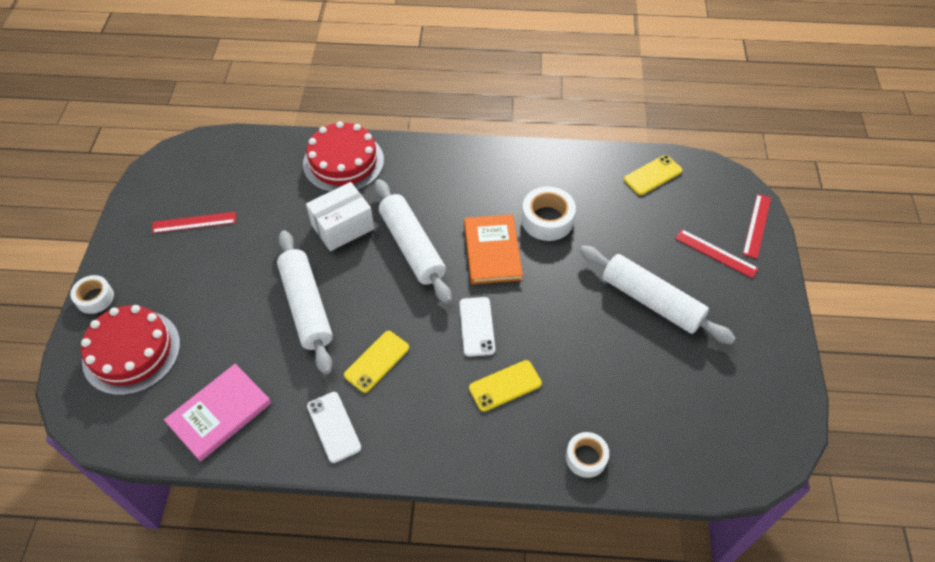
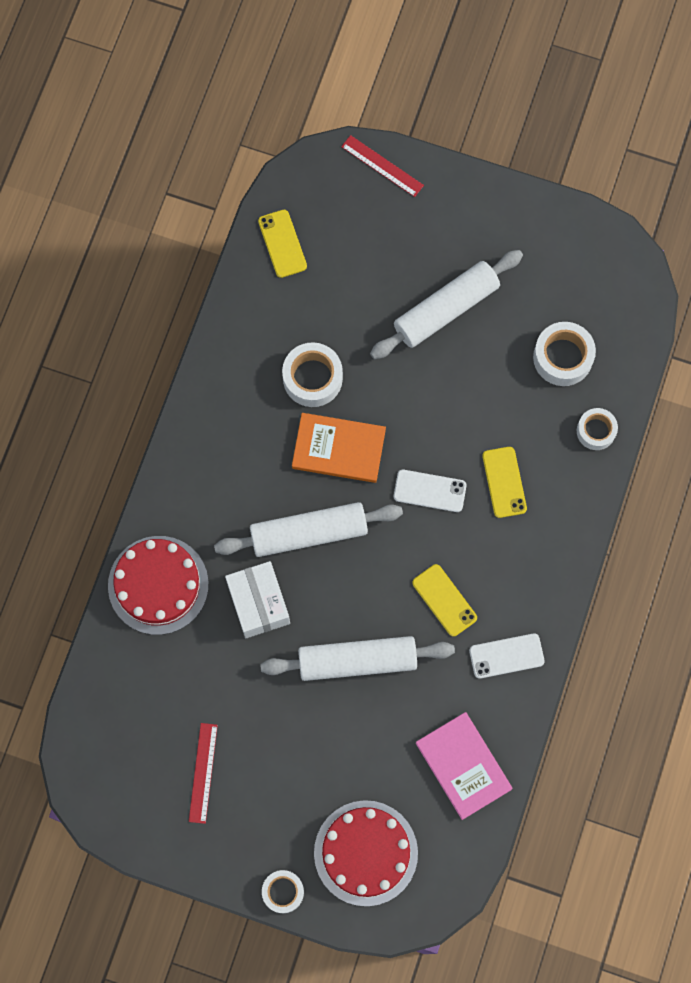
camera: 75 degrees left, 20 degrees up
red ruler [675,229,759,278] -> none
none -> white tape [533,322,596,386]

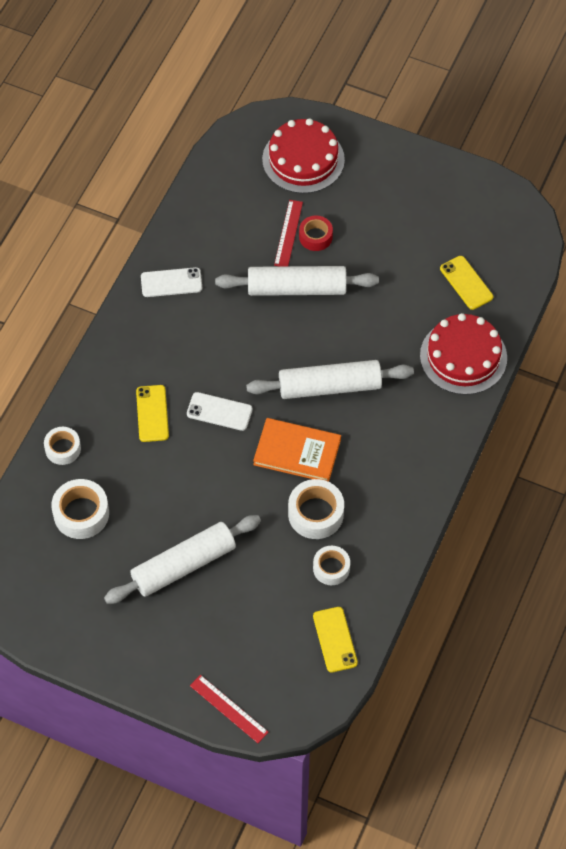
camera: 175 degrees left, 15 degrees down
red ruler [189,723,218,824] -> red ruler moved to [274,200,303,266]
white box [225,561,290,638] -> none
white tape [262,870,304,913] -> white tape moved to [313,546,350,585]
yellow phone [412,564,477,637] -> yellow phone moved to [440,256,493,310]
pink book [416,712,513,820] -> none
none -> red tape [299,215,333,251]

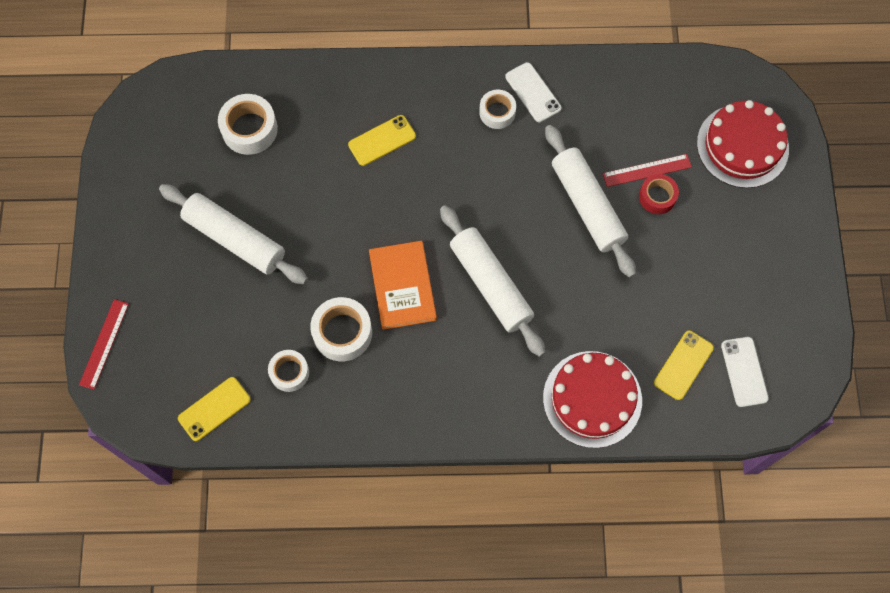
camera: 65 degrees right, 10 degrees up
white tape [44,427,81,465] -> white tape moved to [479,90,516,129]
white phone [187,392,253,431] -> white phone moved to [721,337,769,407]

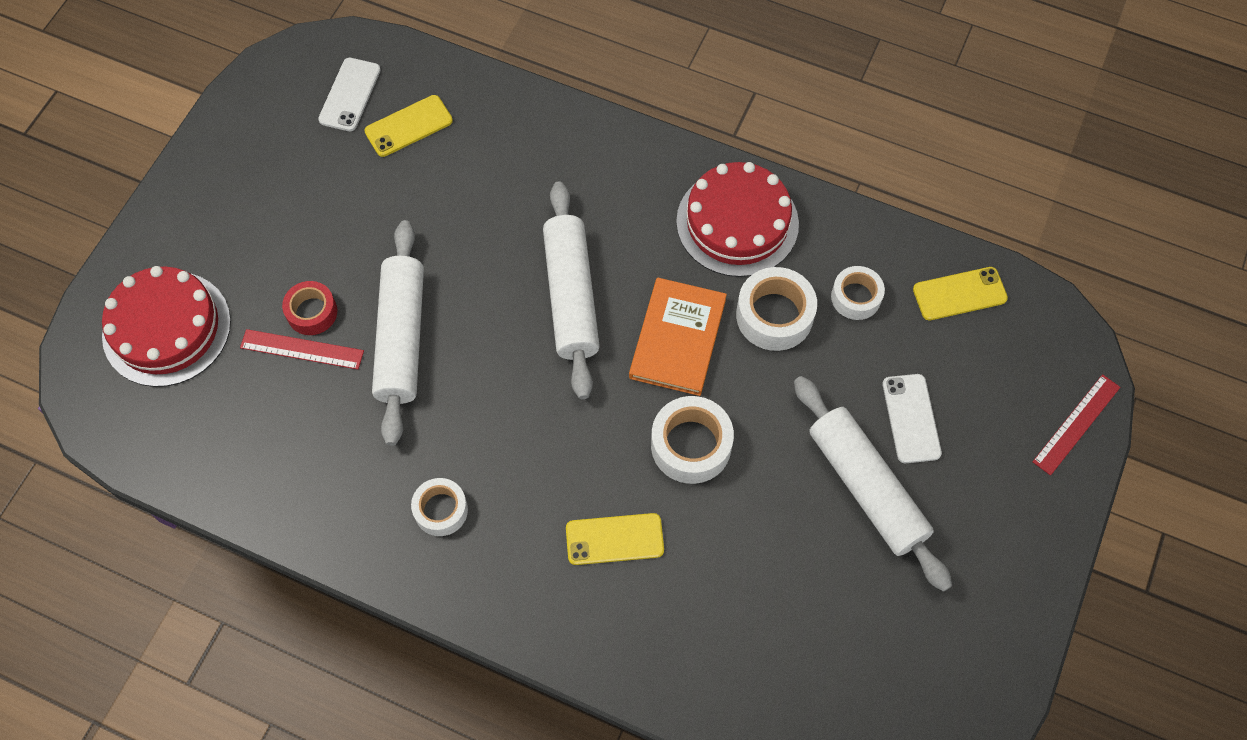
camera: 155 degrees left, 5 degrees down
white tape [218,94,278,155] -> white tape moved to [651,396,734,484]
white phone [505,62,561,122] -> white phone moved to [883,374,942,463]
red cake [543,351,642,448] -> red cake moved to [676,162,799,277]

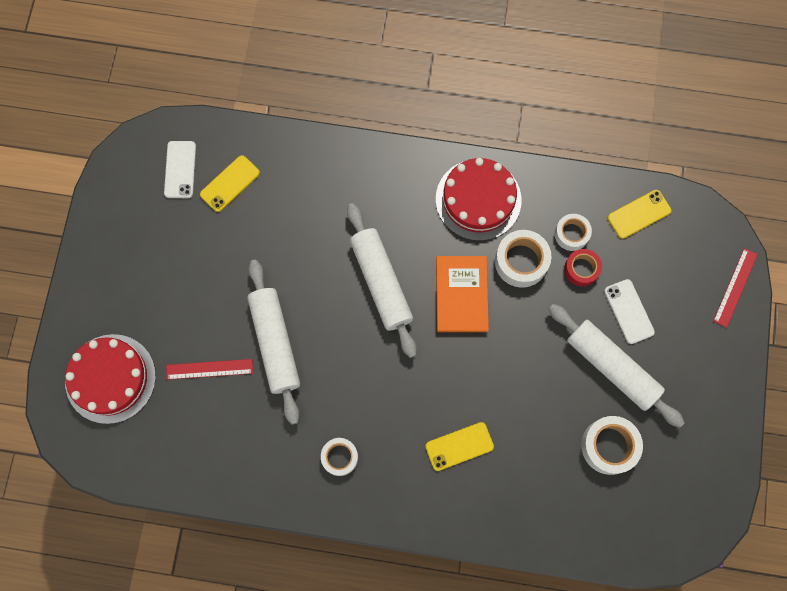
camera: 15 degrees left, 10 degrees up
red tape [282,281,337,335] -> red tape moved to [564,249,602,286]
white tape [651,396,734,484] -> white tape moved to [581,416,643,475]

